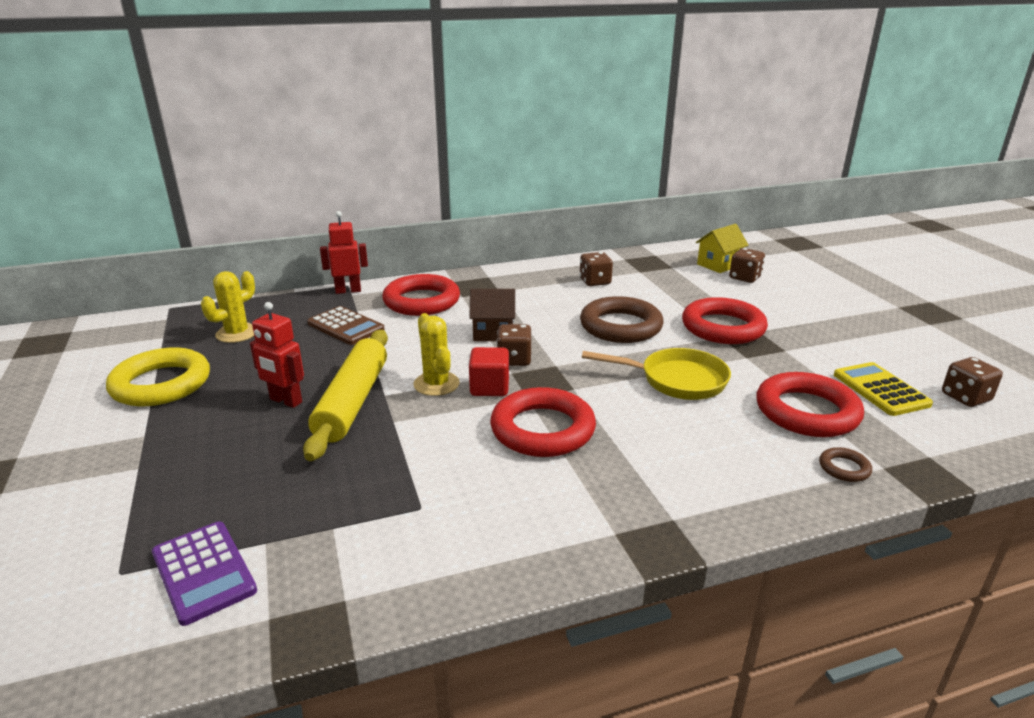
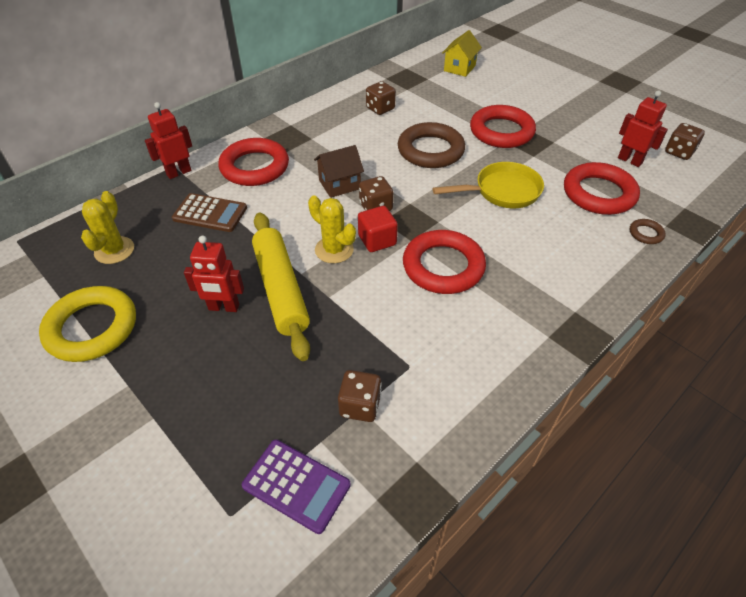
camera: 25 degrees left, 20 degrees up
brown dice [729,248,765,283] -> brown dice moved to [338,370,382,422]
yellow calculator [834,362,933,416] -> red robot [618,90,668,167]

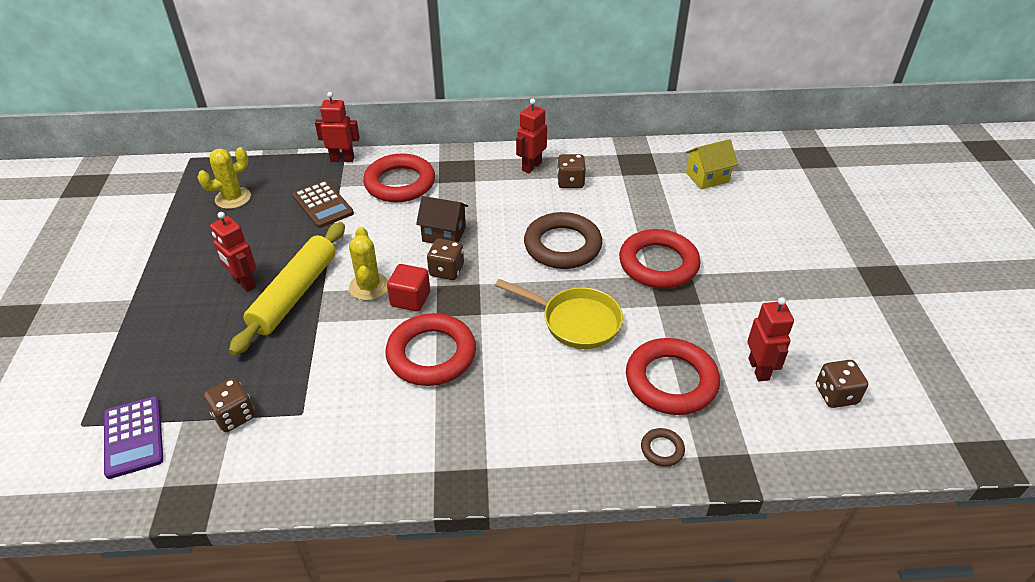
camera: 40 degrees right, 5 degrees down
yellow ring [39,286,136,362] -> none
none -> red robot [516,99,547,173]

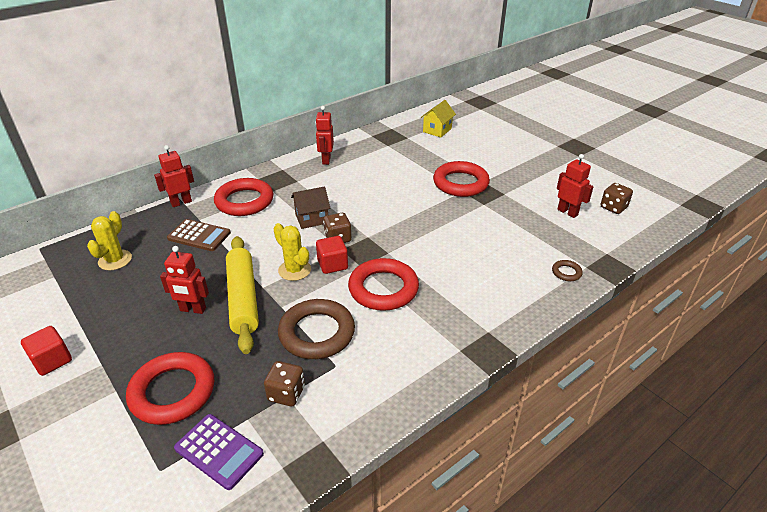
camera: 35 degrees left, 5 degrees down
yellow pan [495,279,623,349] -> none
brown ring [524,212,602,269] -> brown ring moved to [278,299,355,359]
brown dice [557,154,586,188] -> none
red ring [626,338,720,415] -> red ring moved to [126,352,214,425]
none -> red cube [21,326,72,376]

